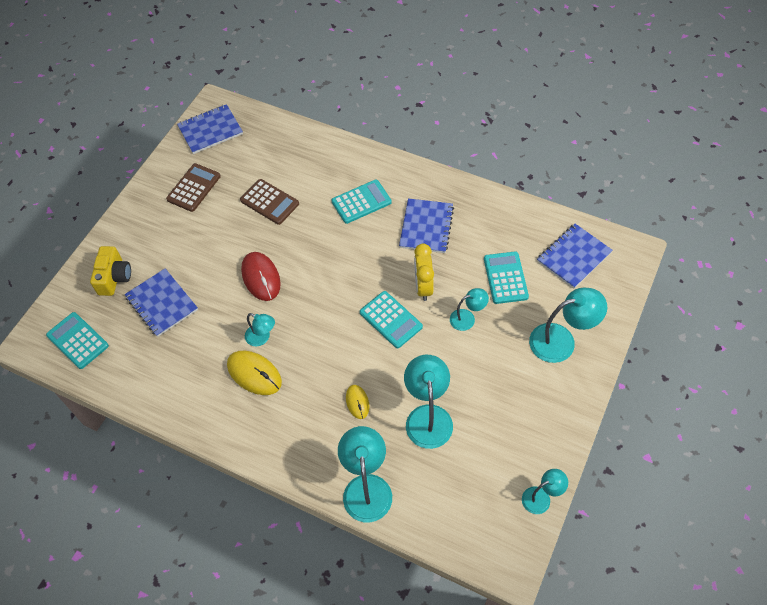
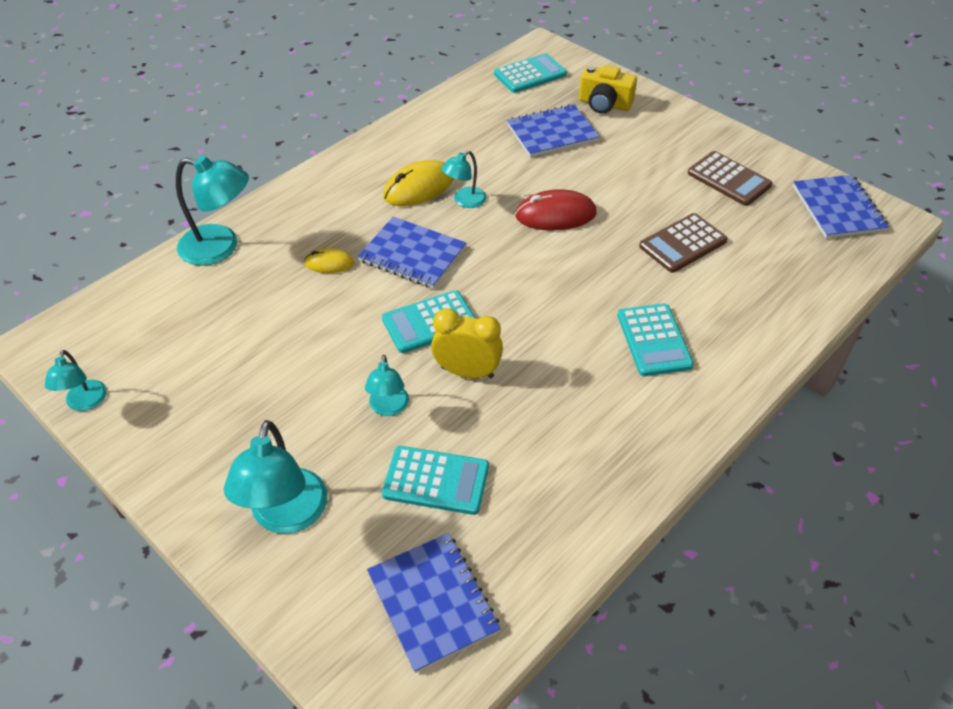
camera: 105 degrees right, 10 degrees down
blue notebook [399,198,454,253] -> blue notebook moved to [358,216,466,288]
turquoise lamp [404,355,453,449] -> none

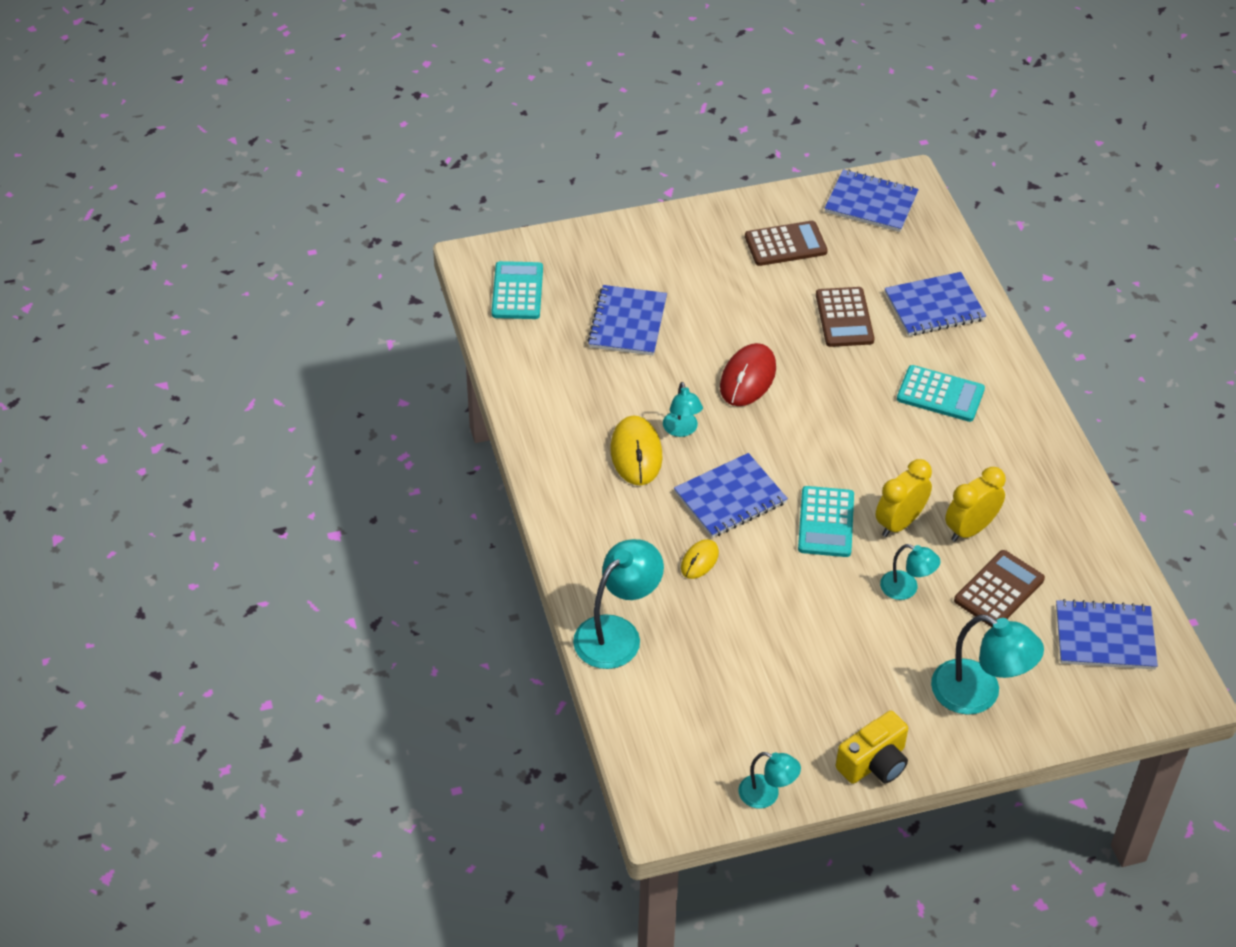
camera: 60 degrees left, 0 degrees up
turquoise calculator [382,446,489,515] -> brown calculator [954,550,1045,627]
yellow camera [579,65,637,114] -> yellow camera moved to [836,711,908,784]
none -> blue notebook [885,272,986,336]
none -> yellow clock [945,467,1006,542]

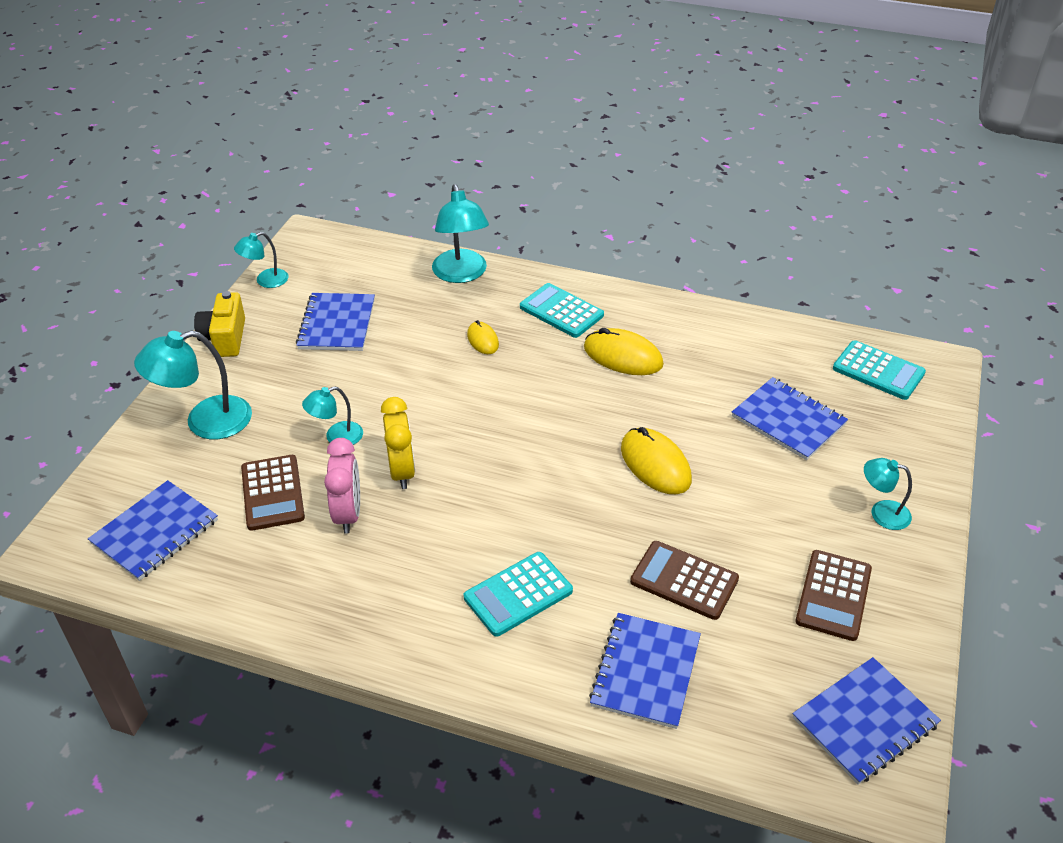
camera: 125 degrees right, 5 degrees down
turquoise lamp [663,382,703,437] -> turquoise lamp moved to [864,458,912,530]
blue notebook [674,453,788,538] -> blue notebook moved to [296,293,375,351]
red mouse [720,343,776,406] -> yellow mouse [621,427,692,494]
turquoise calculator [798,486,854,557] -> turquoise calculator moved to [520,283,604,338]
yellow clock [945,467,1006,542] -> pink clock [324,438,360,534]

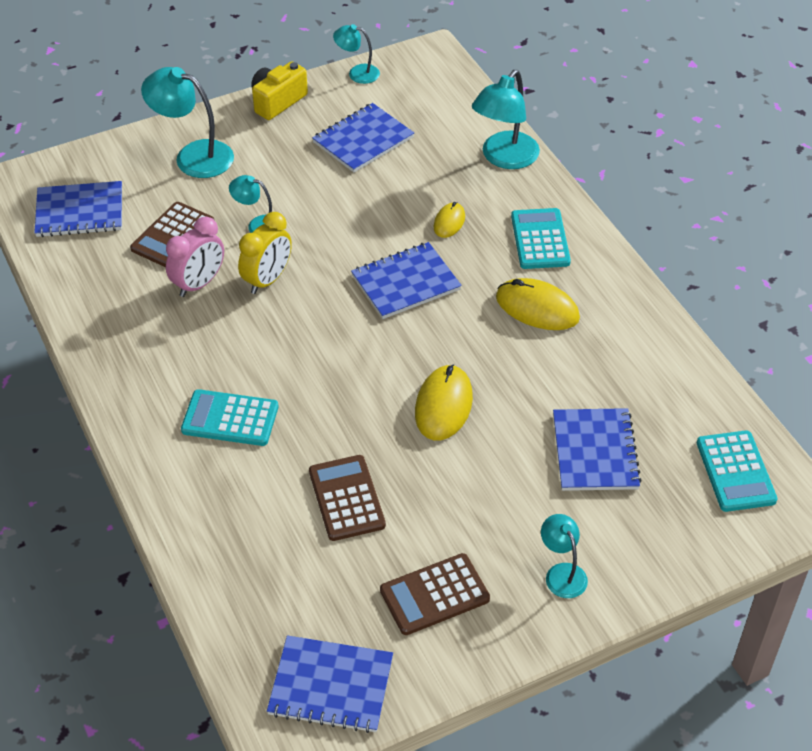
camera: 45 degrees right, 5 degrees up
yellow mouse [584,328,664,375] -> yellow mouse turned 45 degrees counterclockwise [496,278,580,330]
blue notebook [589,613,701,729] -> blue notebook moved to [351,242,462,319]

